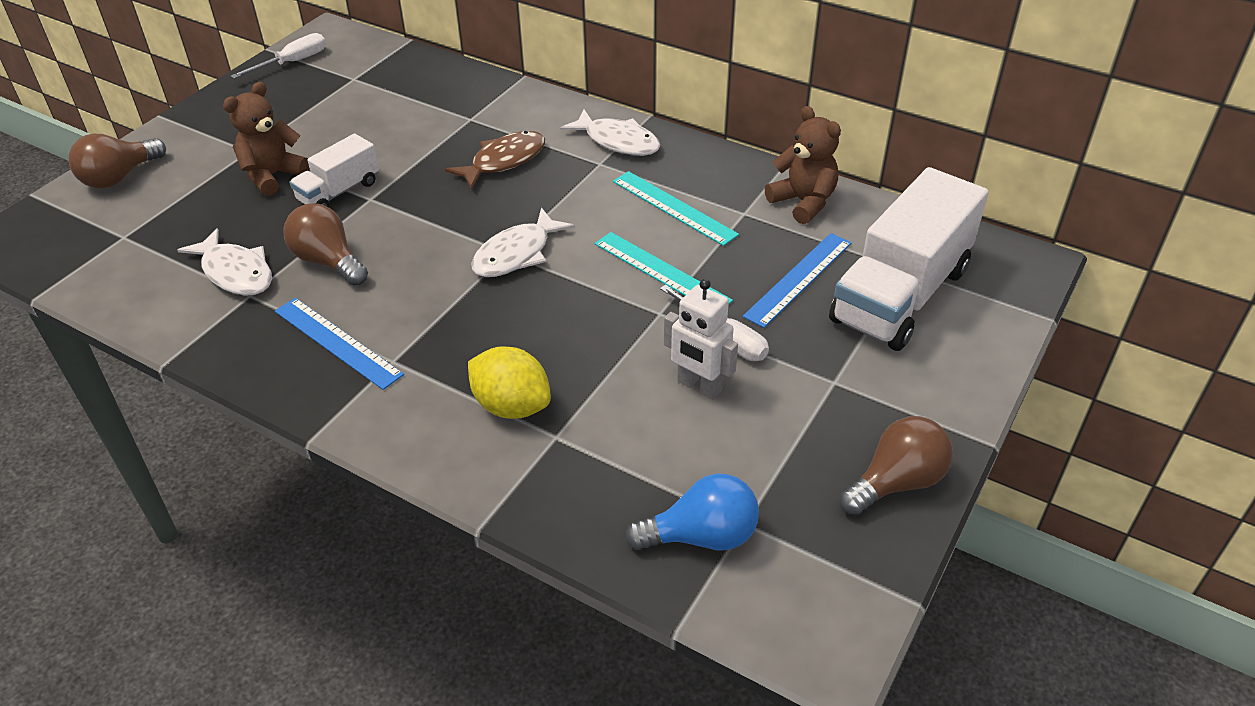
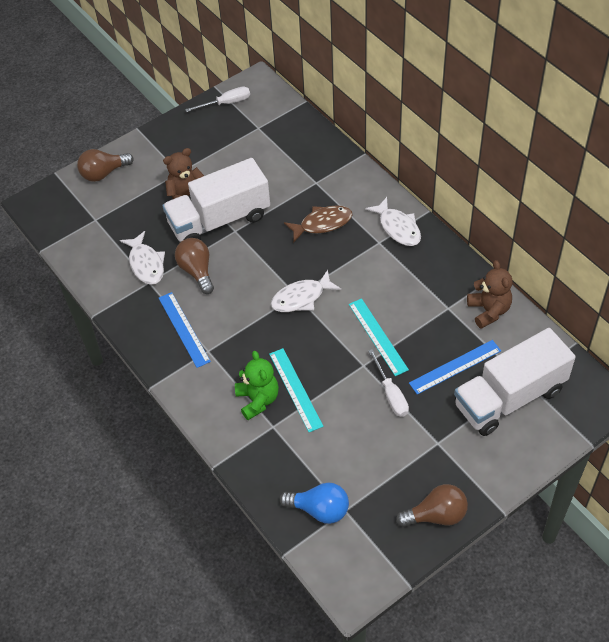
camera: 25 degrees right, 10 degrees up
white truck [290,133,379,207] -> white truck [162,158,270,242], size x1.93
yellow lemon [468,346,551,419] -> green teddy bear [235,351,279,420]
turquoise ruler [613,171,739,246] -> turquoise ruler moved to [269,348,323,432]
white robot [664,279,738,399] -> none

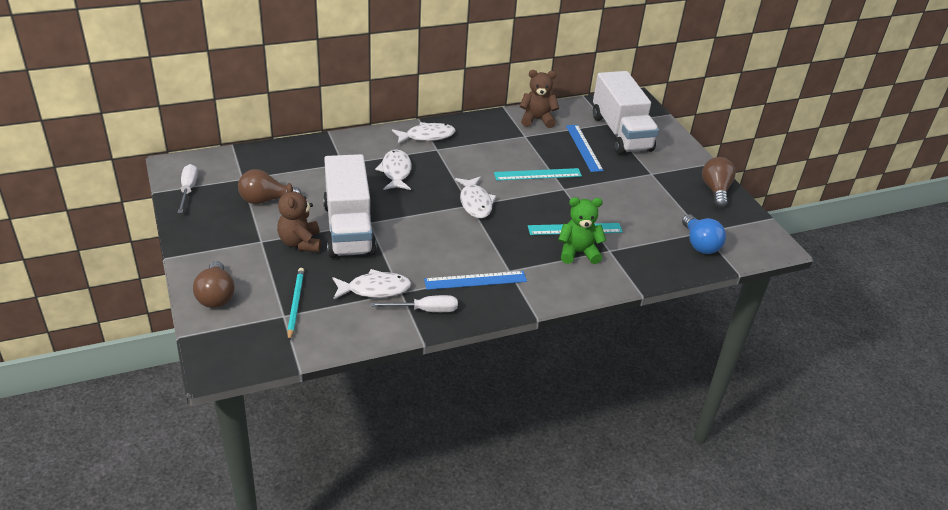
camera: 80 degrees left, 15 degrees down
brown light bulb [175,238,214,294] -> brown light bulb moved to [238,169,302,204]
blue light bulb [279,482,349,524] -> blue light bulb turned 135 degrees clockwise [682,214,726,254]
brown fish [284,205,352,242] -> white fish [375,149,412,190]
white screwdriver [368,349,409,417] -> white screwdriver moved to [371,295,458,312]
none -> turquoise pencil [287,268,304,341]

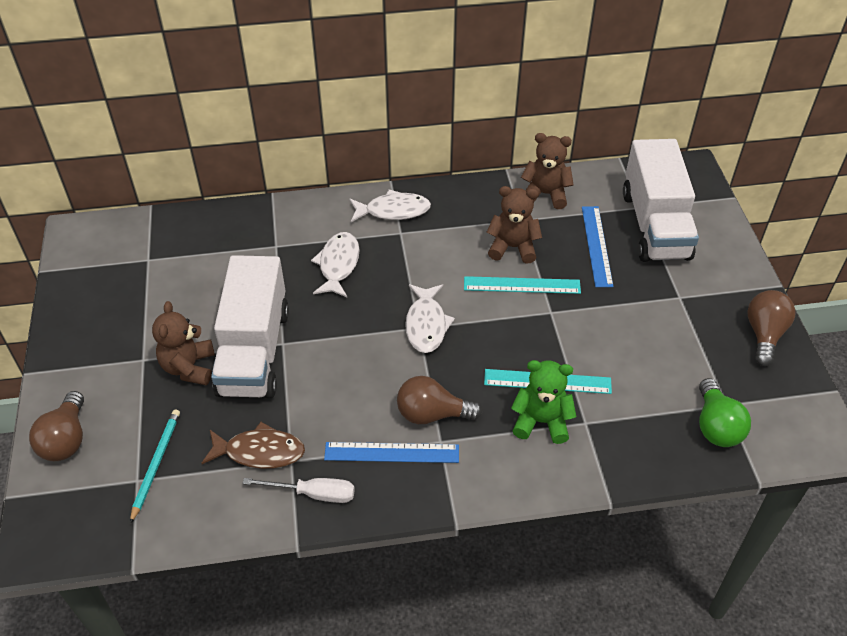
camera: 15 degrees right, 10 degrees up
white screwdriver [178,164,198,213] -> none
brown light bulb [238,169,302,204] -> brown light bulb moved to [397,376,482,424]
white fish [332,269,411,300] -> brown fish [202,422,305,469]
blue light bulb [682,214,726,254] -> green light bulb [699,378,751,447]
none -> brown teddy bear [486,186,542,264]

